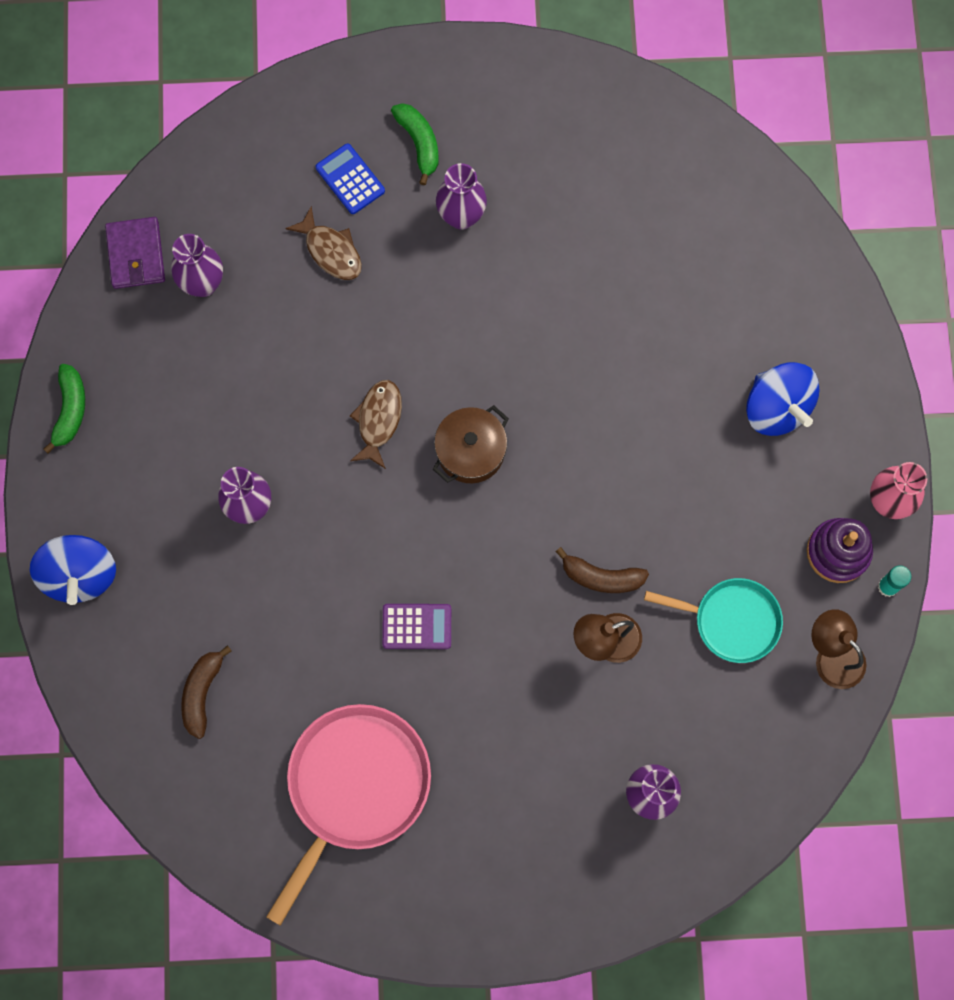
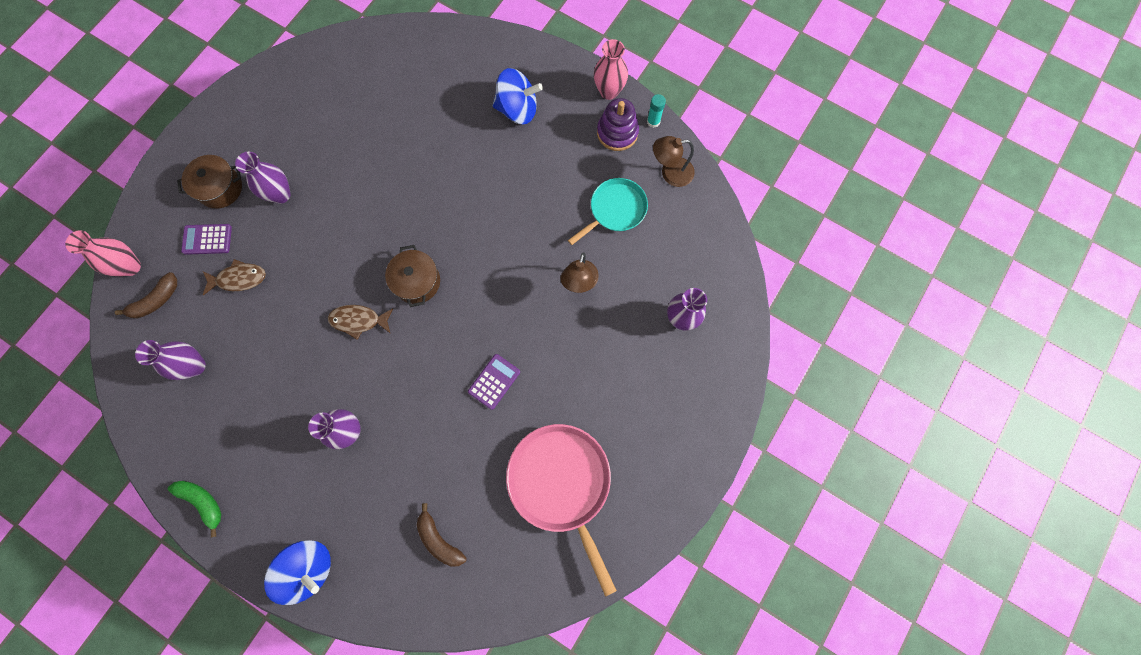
camera: 55 degrees left, 0 degrees up
purple wallet [105,217,165,289] -> none
blue calculator [316,143,385,214] -> purple calculator [181,224,232,255]
brown fish [350,380,402,469] -> brown fish turned 45 degrees counterclockwise [328,305,393,340]
green banana [391,103,438,185] -> brown pot [177,155,242,208]
brown banana [556,547,649,593] -> brown banana moved to [115,272,177,319]
none -> pink vase [65,230,141,276]

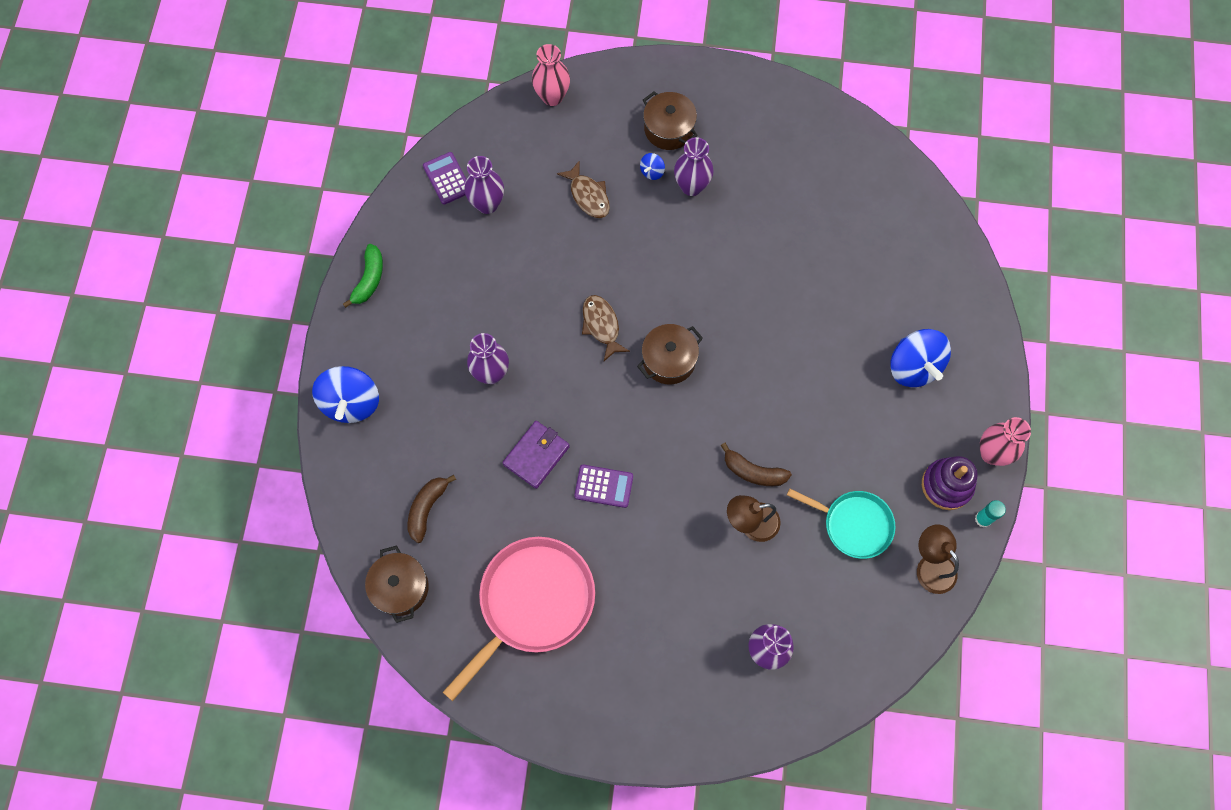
camera: 65 degrees right, 5 degrees down
brown banana [115,272,177,319] -> brown banana moved to [721,443,792,486]
purple calculator [181,224,232,255] -> purple calculator moved to [423,152,466,205]
none -> brown pot [365,546,429,623]
none -> purple wallet [503,421,570,489]
none -> blue spinning top [640,153,665,180]

